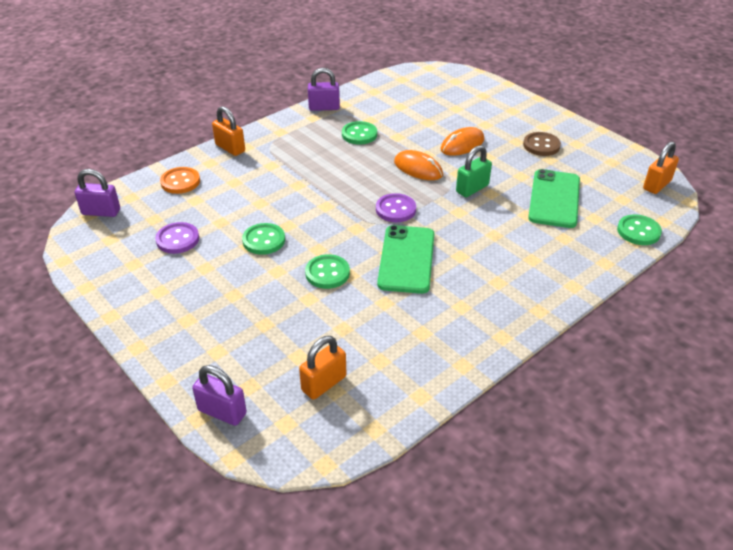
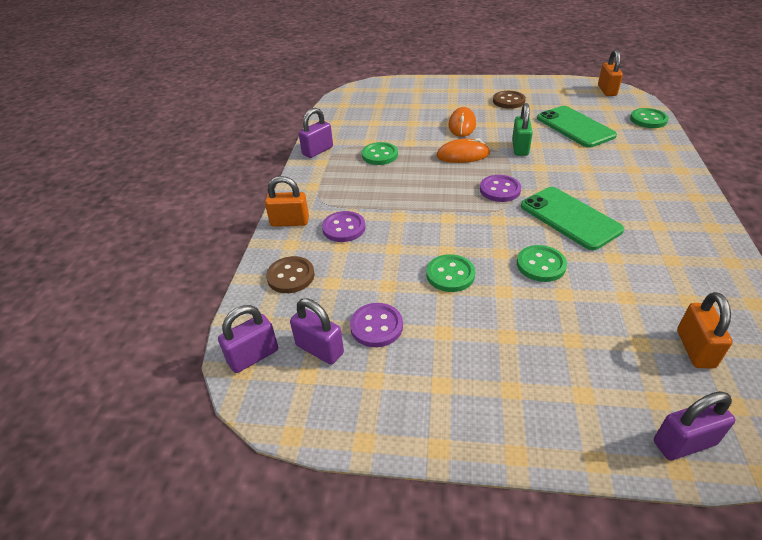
camera: 40 degrees left, 0 degrees up
orange button [160,167,200,194] -> brown button [266,256,315,293]
none -> purple padlock [290,298,344,365]
none -> purple button [322,211,366,242]

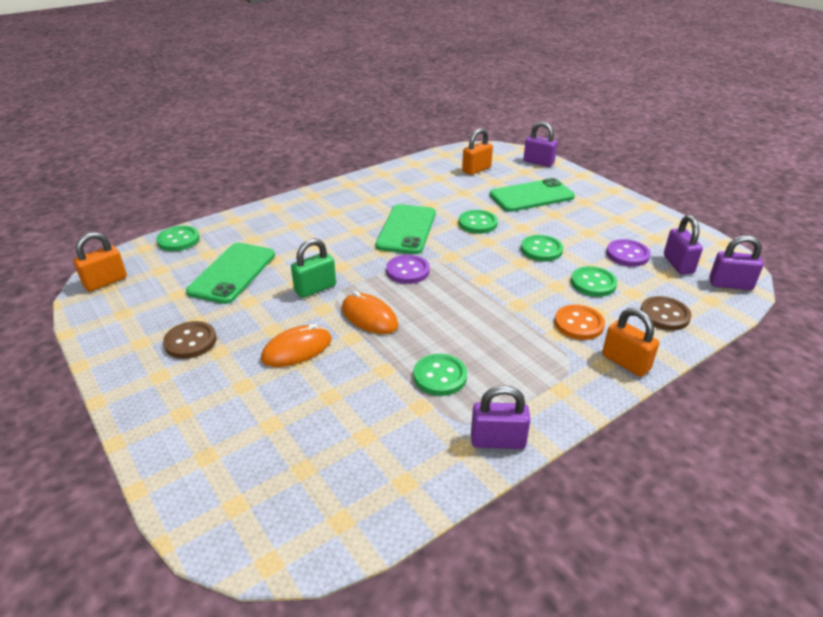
camera: 135 degrees left, 5 degrees down
purple button [322,211,366,242] -> orange button [554,305,605,340]
none -> green phone [490,178,575,212]
none -> green button [571,266,617,297]

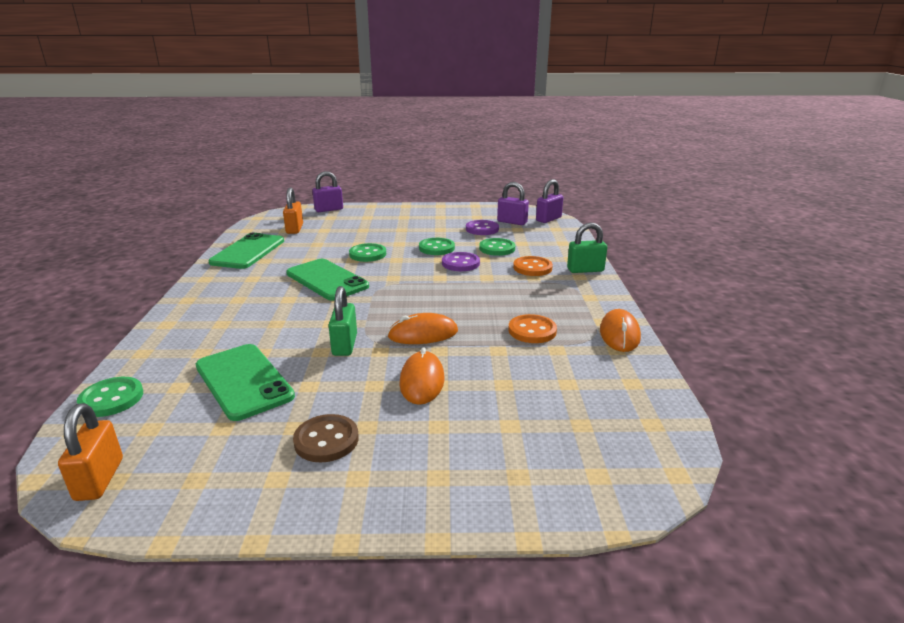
camera: 55 degrees left, 10 degrees down
purple button [386,255,430,284] -> purple button moved to [442,252,480,271]
green button [413,354,467,396] -> orange button [508,314,557,343]
purple padlock [471,385,531,449] -> orange mouse [600,309,641,352]
green phone [490,178,575,212] -> green phone moved to [208,233,284,269]
orange padlock [602,308,659,377] -> green padlock [567,222,607,273]
brown button [640,296,692,330] -> none

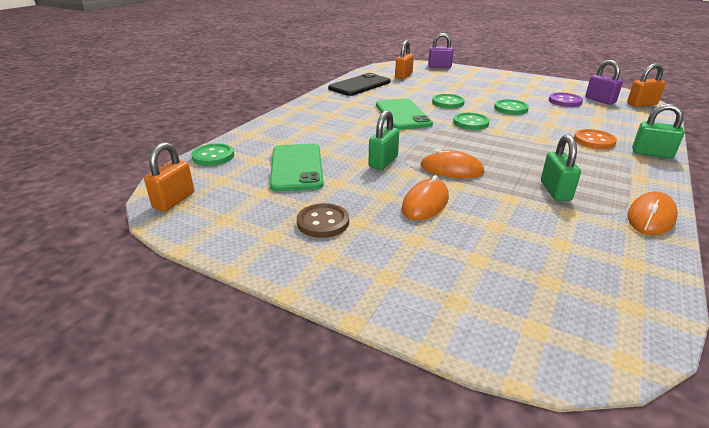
camera: 30 degrees right, 5 degrees up
green phone [208,233,284,269] -> black phone [328,73,391,96]
purple button [442,252,480,271] -> none
green button [479,238,515,256] -> green button moved to [453,113,490,130]
orange button [508,314,557,343] -> green padlock [541,134,581,201]
purple padlock [536,179,563,223] -> orange padlock [627,63,666,107]

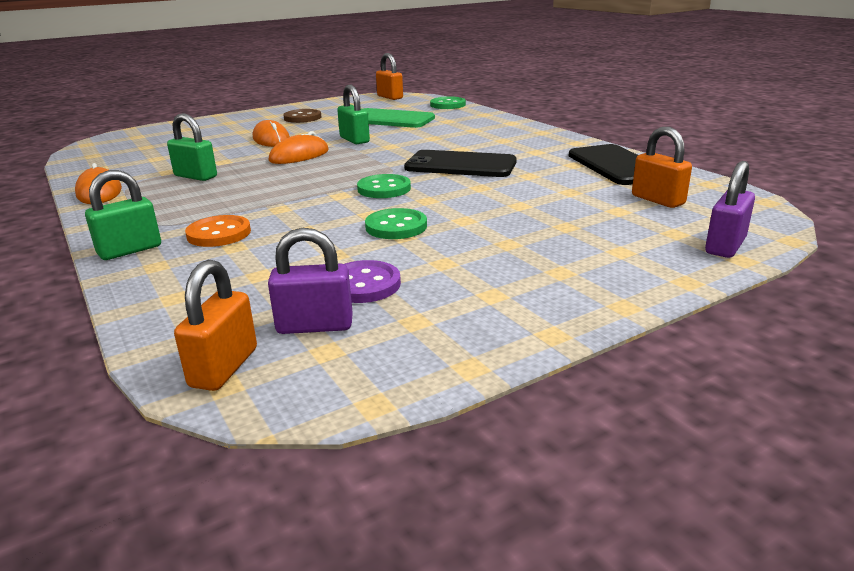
camera: 120 degrees right, 5 degrees down
green phone [376,98,433,130] -> black phone [404,150,517,177]
green button [432,94,465,108] -> none

